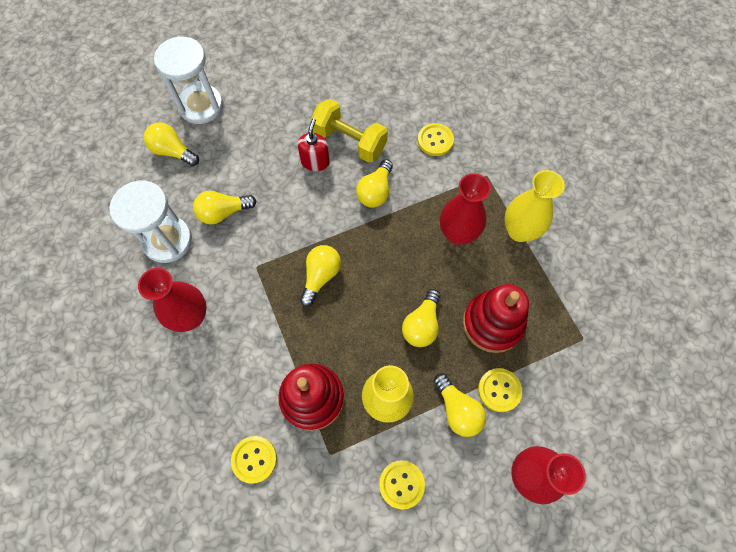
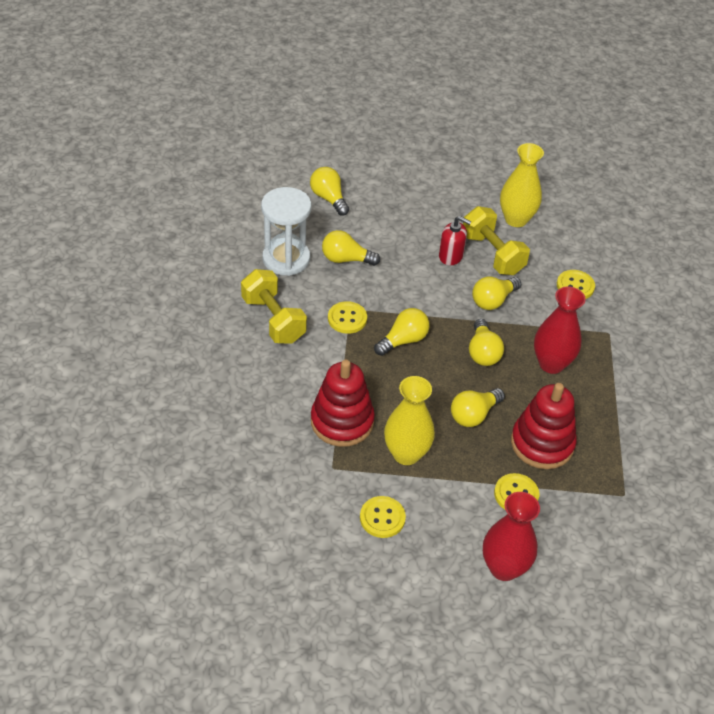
camera: 25 degrees right, 20 degrees down
red vase [138,268,207,332] -> yellow dumbbell [241,269,307,344]
white hourglass [154,36,223,124] -> none
yellow button [231,436,277,484] -> yellow button moved to [328,301,367,334]
red soap dispenser [297,118,330,171] -> red soap dispenser turned 75 degrees clockwise [439,216,471,265]
yellow light bulb [434,373,486,437] -> yellow light bulb moved to [469,319,504,366]
yellow vase [504,170,565,242] -> yellow vase moved to [500,143,544,227]

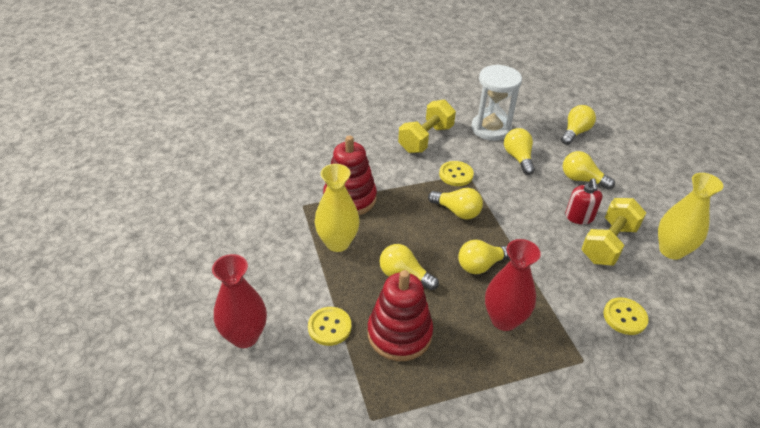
camera: 70 degrees right, 5 degrees down
yellow button [360,496,406,538] -> none
yellow light bulb [472,277,521,310] -> yellow light bulb moved to [563,151,615,190]

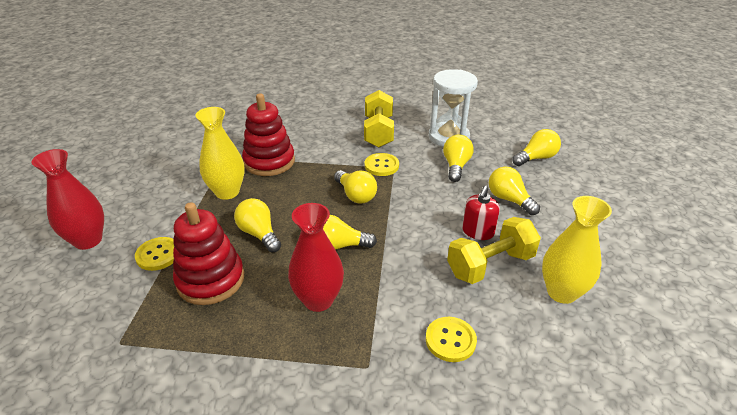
camera: 25 degrees right, 5 degrees down
yellow dumbbell [398,99,456,153] -> yellow dumbbell turned 60 degrees counterclockwise [364,90,394,148]

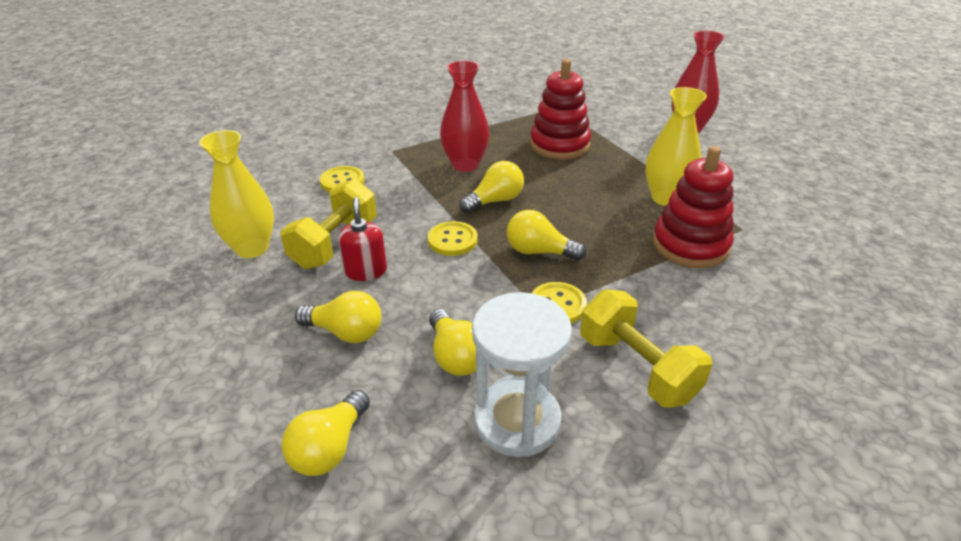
camera: 145 degrees right, 0 degrees up
yellow button [135,237,174,271] -> yellow button moved to [428,221,478,256]
yellow light bulb [234,198,281,252] -> none

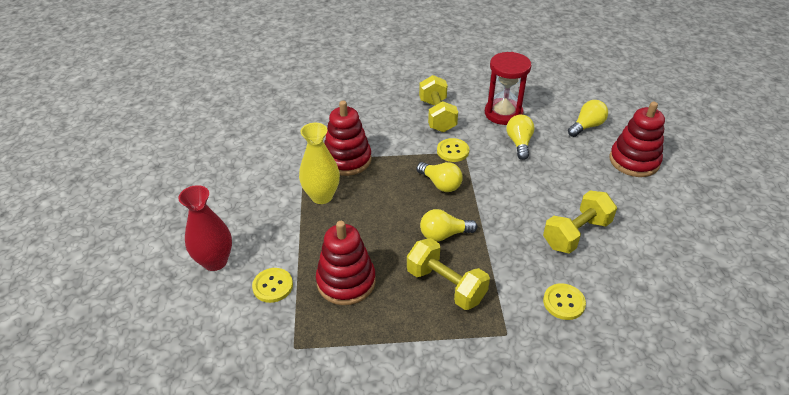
camera: 155 degrees left, 5 degrees up
yellow vase [199,130,274,258] -> none
yellow light bulb [295,291,382,343] -> none
red soap dispenser [338,197,387,281] -> none
yellow button [428,221,478,256] -> yellow button moved to [252,268,293,303]
red vase [440,60,490,172] -> yellow dumbbell [407,238,490,310]
white hourglass [472,292,572,457] -> red hourglass [485,52,532,125]
none -> red stacking toy [609,102,665,177]

